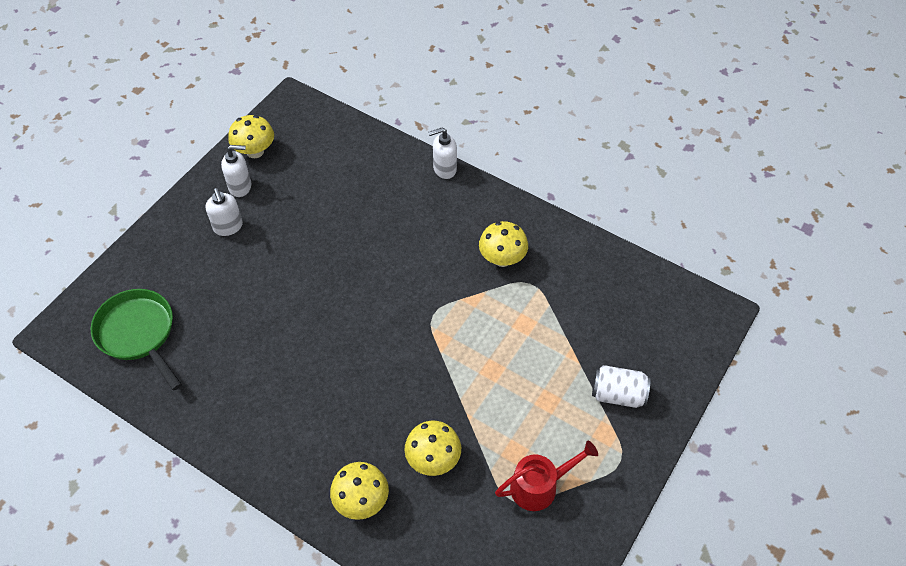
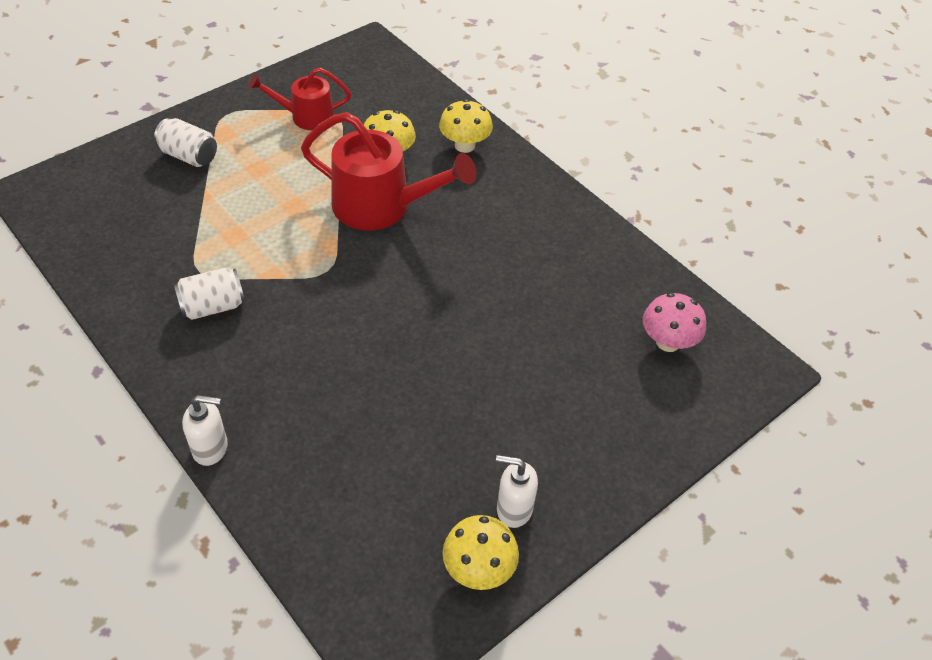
camera: 165 degrees left, 5 degrees down
green pan [91,289,182,390] -> pink mushroom [643,293,706,352]
white soap dispenser [206,188,243,236] -> none
yellow mushroom [479,221,528,267] -> white can [174,268,245,320]
none -> red watering can [301,112,477,231]

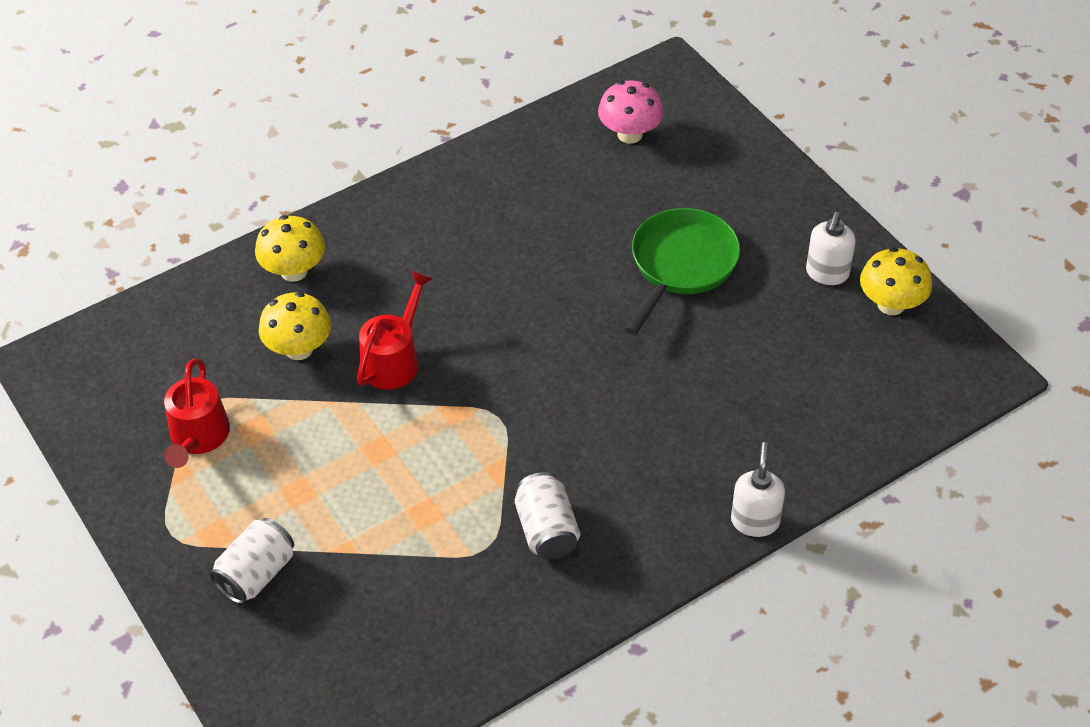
camera: 80 degrees left, 0 degrees up
red watering can [301,112,477,231] -> red watering can [357,271,433,390], size x0.59
none -> green pan [625,208,740,335]

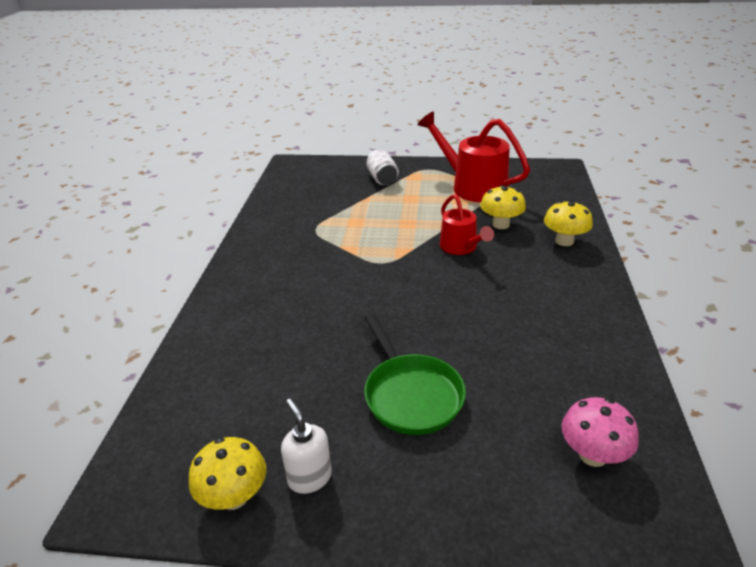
camera: 130 degrees right, 15 degrees down
red watering can [164,359,230,468] -> red watering can [417,111,530,202], size x1.69
white can [515,472,580,560] -> none
white soap dispenser [731,442,785,537] -> none

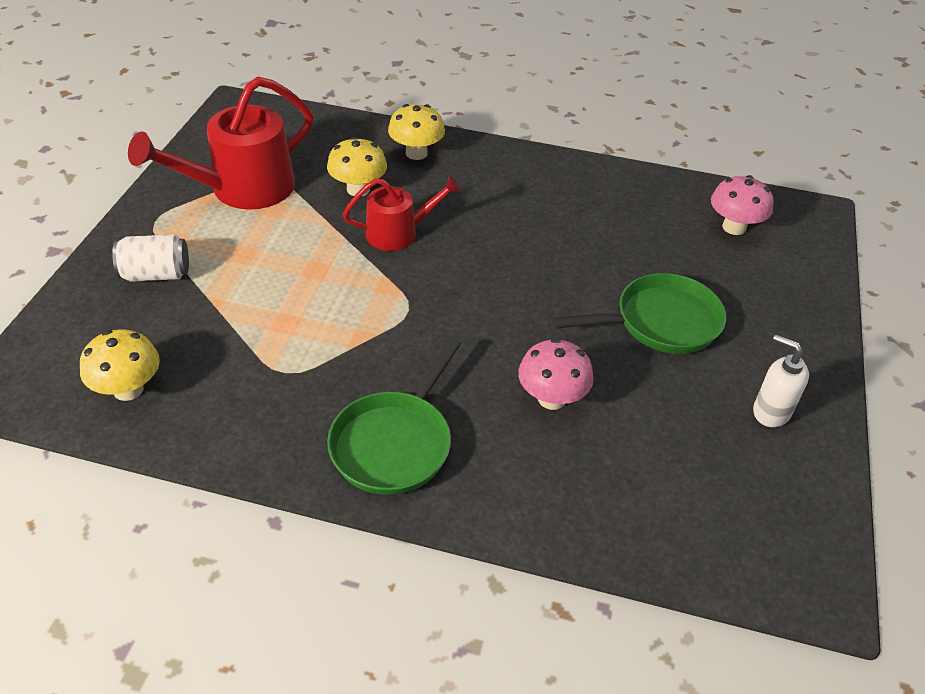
camera: 85 degrees left, 10 degrees up
yellow mushroom [189,437,266,510] -> yellow mushroom moved to [80,329,160,401]
white soap dispenser [281,399,332,494] -> white soap dispenser turned 60 degrees clockwise [753,335,809,427]
none -> green pan [327,338,461,495]
none -> pink mushroom [518,338,594,410]

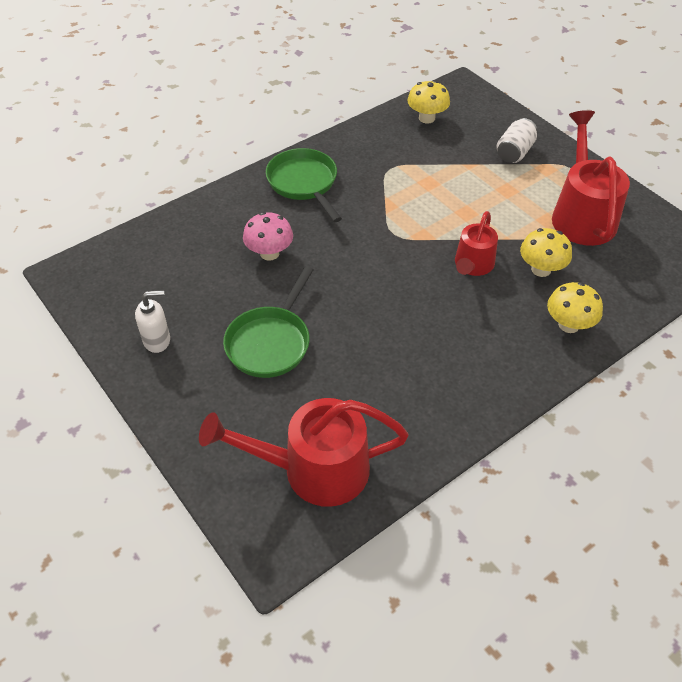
camera: 130 degrees right, 5 degrees up
pink mushroom [711,175,774,235] -> red watering can [199,398,409,507]

